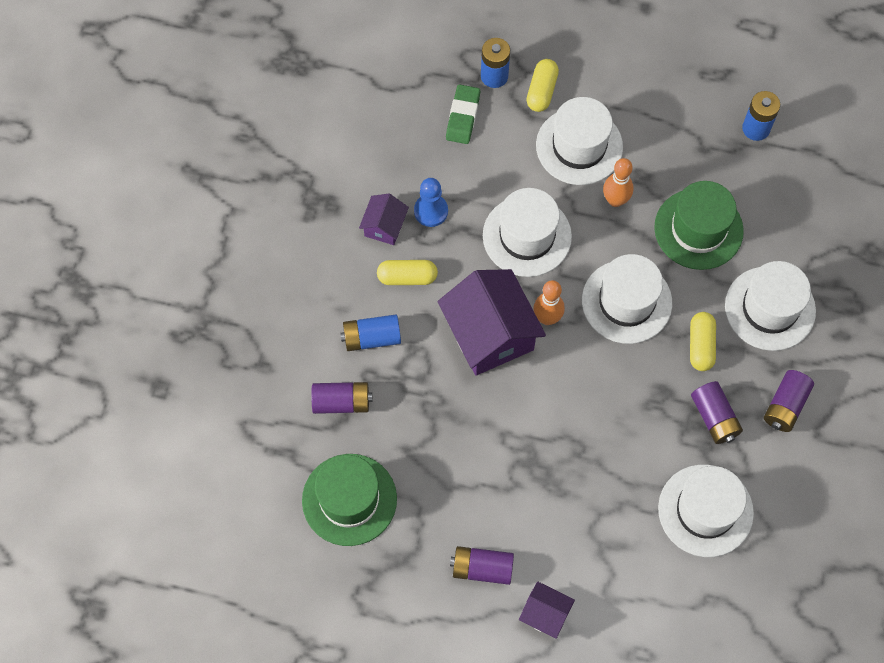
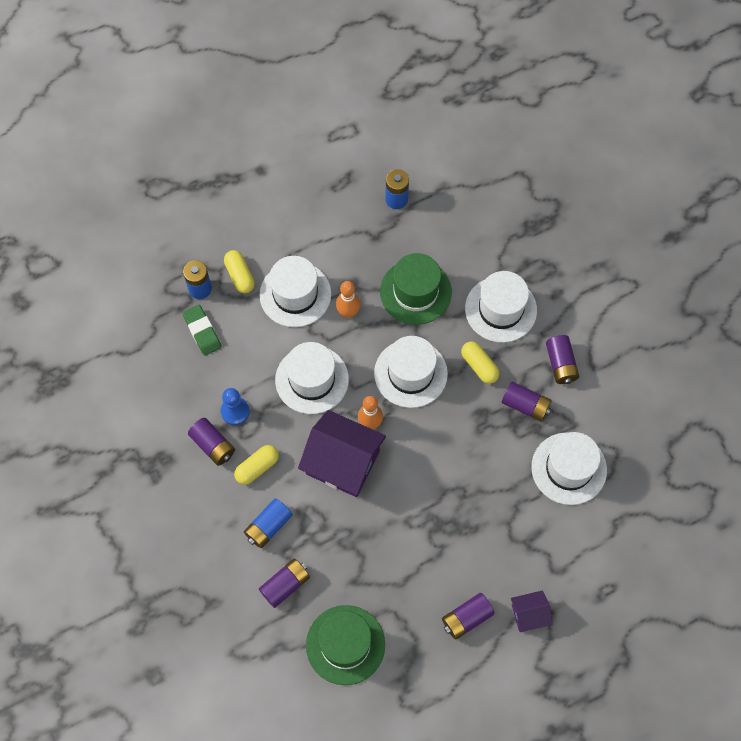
camera: 40 degrees left, 0 degrees up
purple house [359,194,409,245] -> purple battery [188,418,235,466]

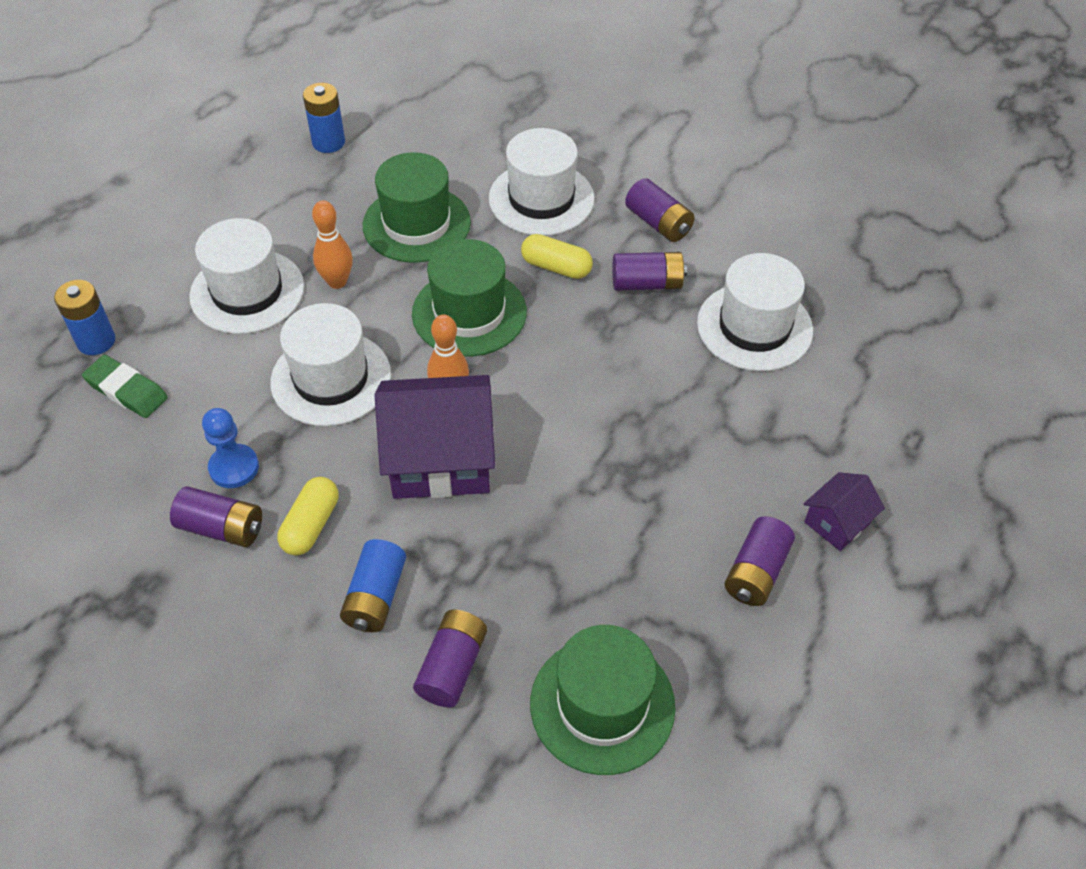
camera: 30 degrees left, 15 degrees down
yellow capsule [224,250,255,293] -> none
white hat [374,336,448,408] -> green hat [412,239,527,357]

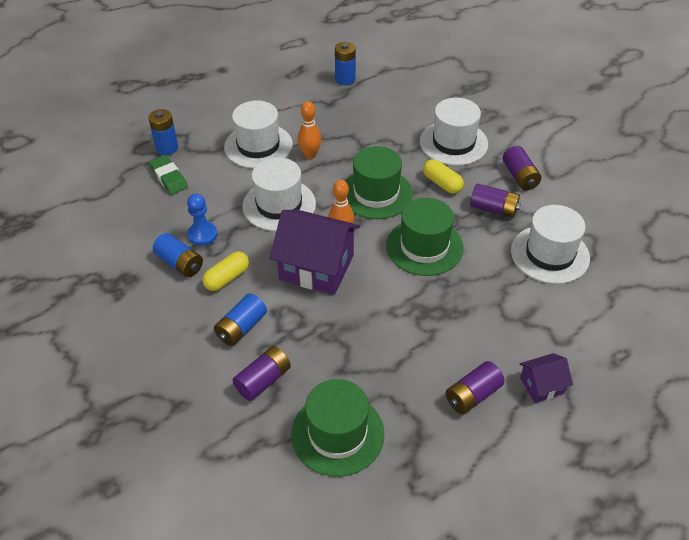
camera: 25 degrees right, 5 degrees down
purple battery [170,486,262,547] -> blue battery [153,233,203,277]
green hat [363,152,471,263] -> green hat moved to [386,198,463,276]

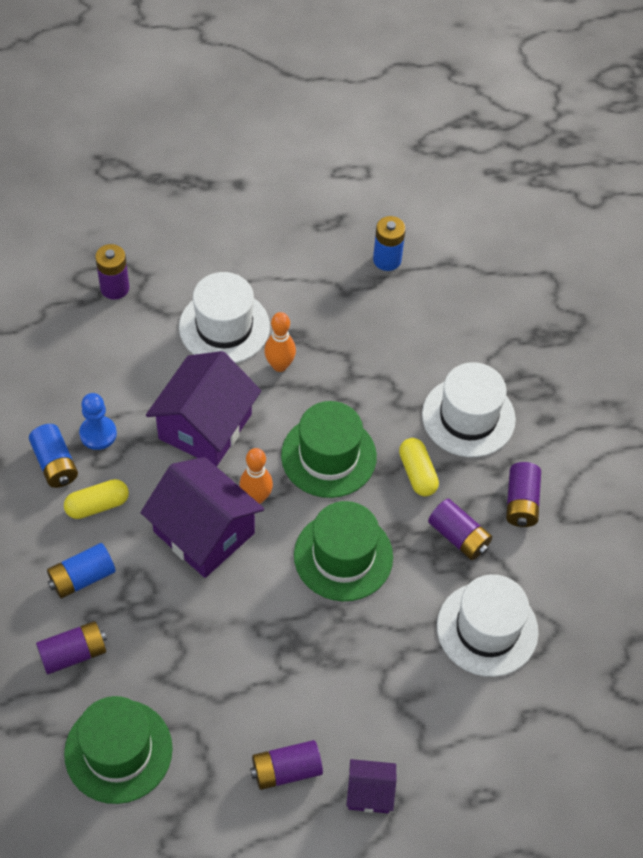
camera: 20 degrees right, 10 degrees up
blue battery [148,109,178,155] -> purple battery [95,244,129,300]
green eraser [149,155,188,195] -> none
white hat [242,157,316,231] -> purple house [146,351,261,467]

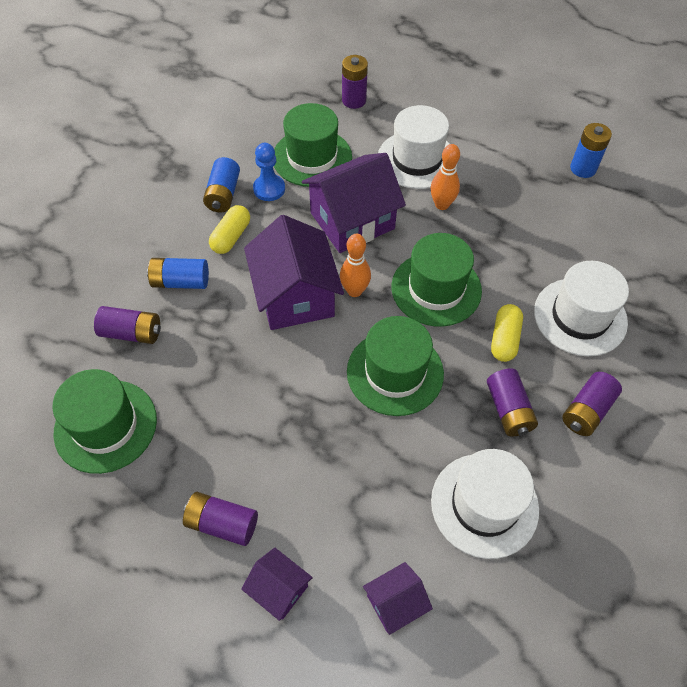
camera: 35 degrees right, 0 degrees up
yellow capsule [64,479,129,519] -> yellow capsule turned 75 degrees counterclockwise [209,205,250,254]
none -> green hat [274,103,352,187]
none -> purple house [363,562,433,635]

